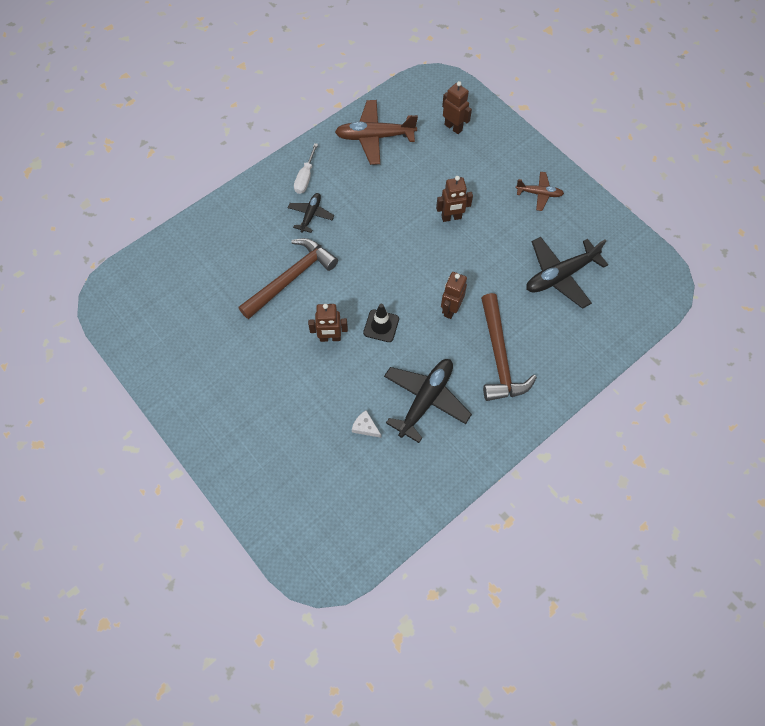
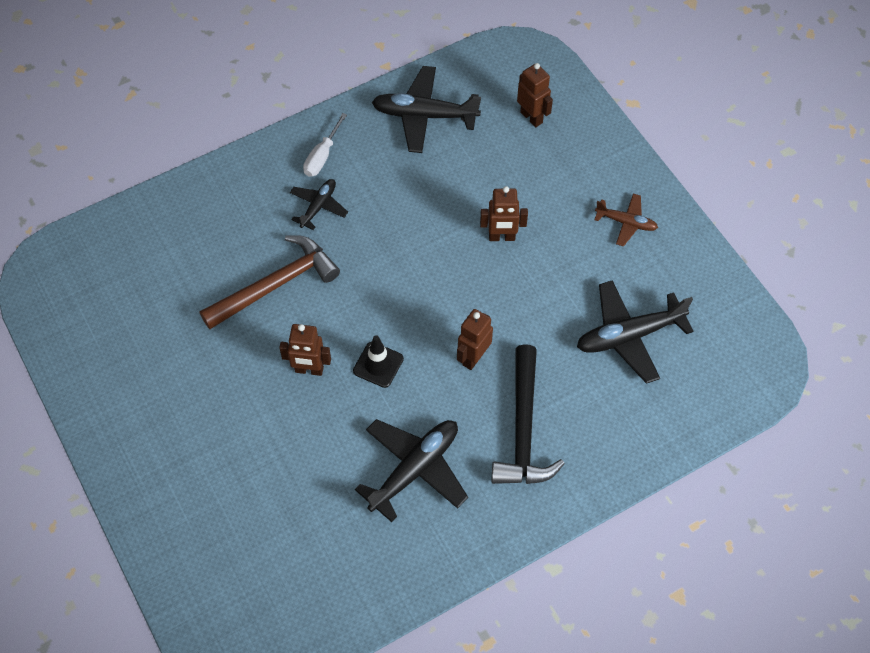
camera: 10 degrees right, 5 degrees down
brown plane [335,100,418,165] -> black plane [372,66,481,153]
white cheese [352,411,381,438] -> none
brown hammer [481,293,537,401] -> black hammer [492,344,565,484]

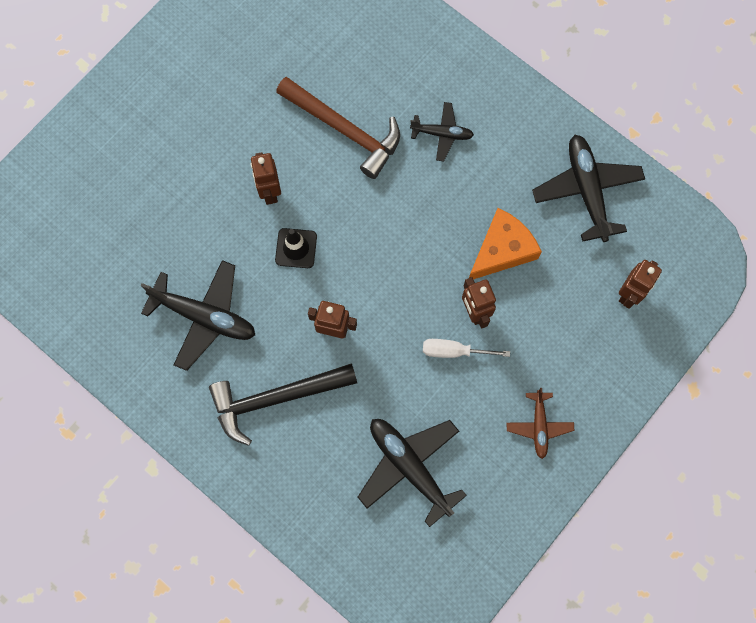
camera: 70 degrees right, 15 degrees up
white screwdriver [303,113,347,177] -> white screwdriver moved to [423,339,510,358]
none -> orange cheese [469,208,542,279]

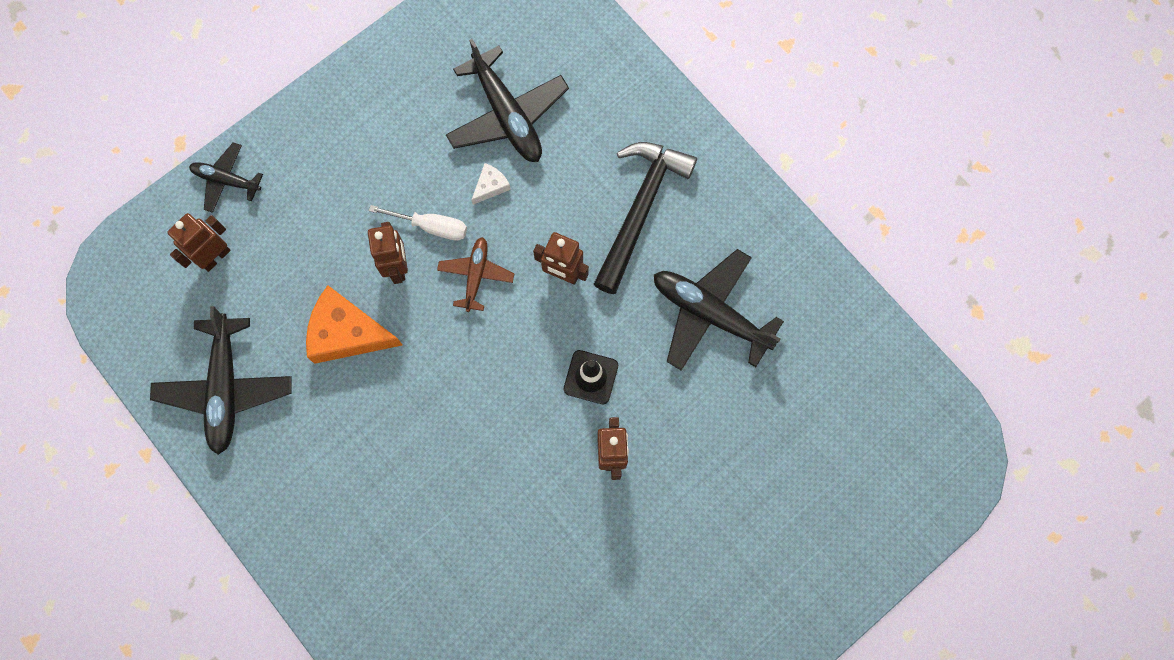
camera: 170 degrees left, 0 degrees up
black hammer [209,363,357,446] -> black hammer turned 60 degrees counterclockwise [594,142,697,294]
brown hammer [276,77,400,179] -> none
black plane [410,102,474,161] -> black plane moved to [189,143,263,213]
orange cheese [469,208,542,279] -> orange cheese turned 45 degrees clockwise [306,285,402,364]
brown plane [506,388,574,459] -> brown plane moved to [437,237,514,312]
none -> white cheese [472,163,511,205]

